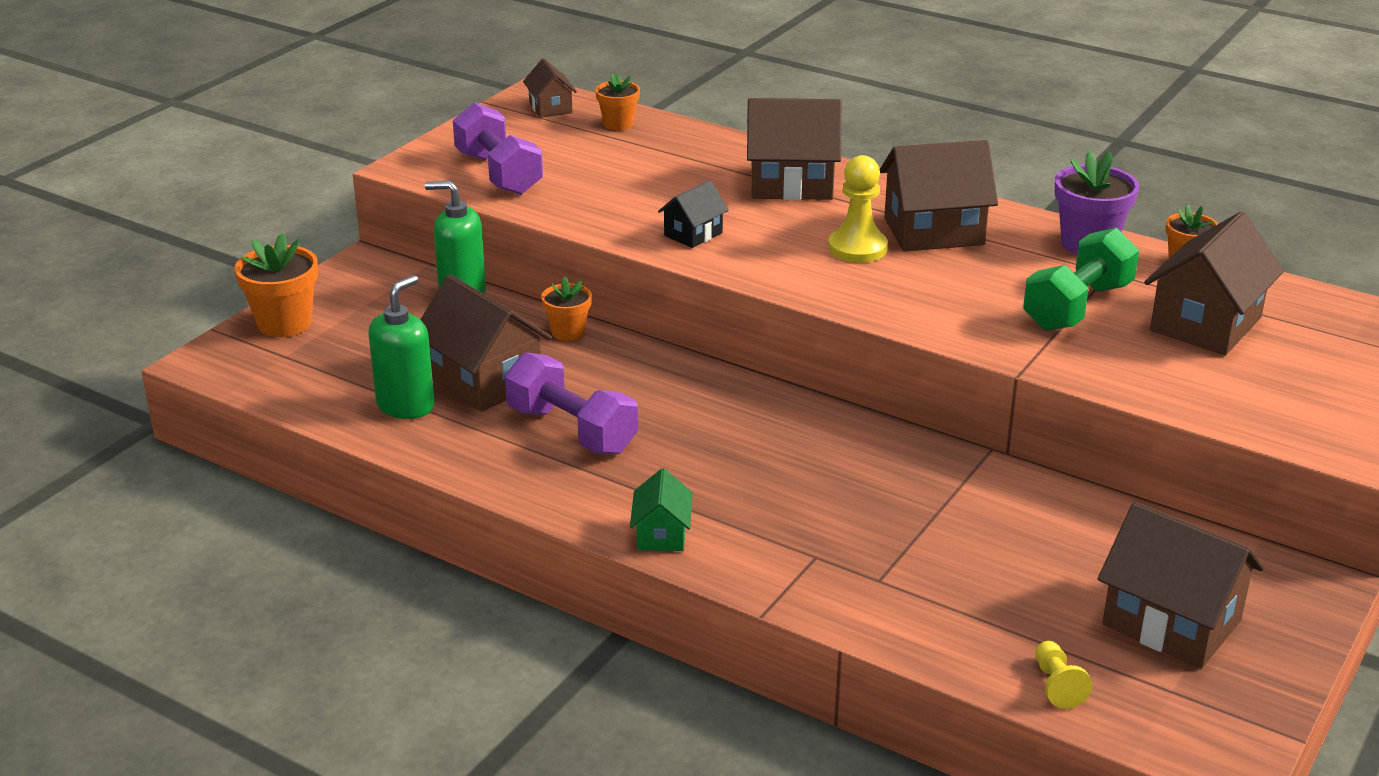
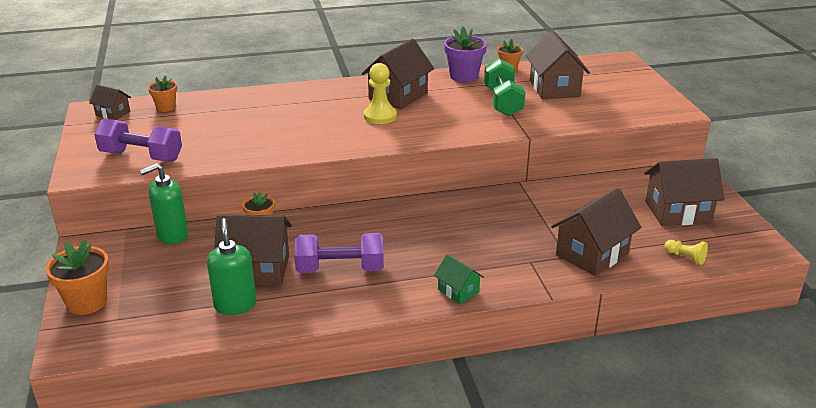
camera: 45 degrees left, 0 degrees up
black house [658,180,729,248] -> none
brown house [747,98,841,200] -> brown house moved to [551,188,641,276]

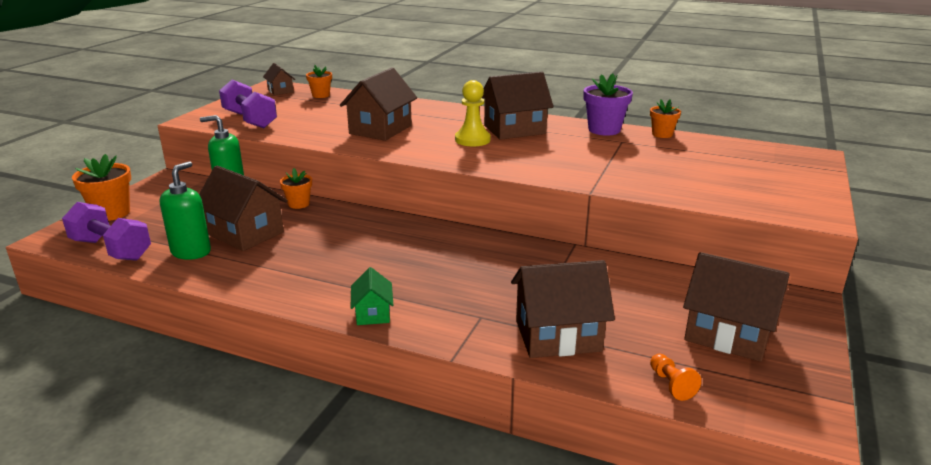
camera: 35 degrees right, 5 degrees down
purple dumbbell [294,233,384,273] -> purple dumbbell moved to [62,202,151,261]
green dumbbell [484,58,525,116] -> none
brown house [526,31,590,99] -> brown house moved to [340,67,417,141]
yellow pawn [664,240,708,265] -> orange pawn [650,354,701,401]

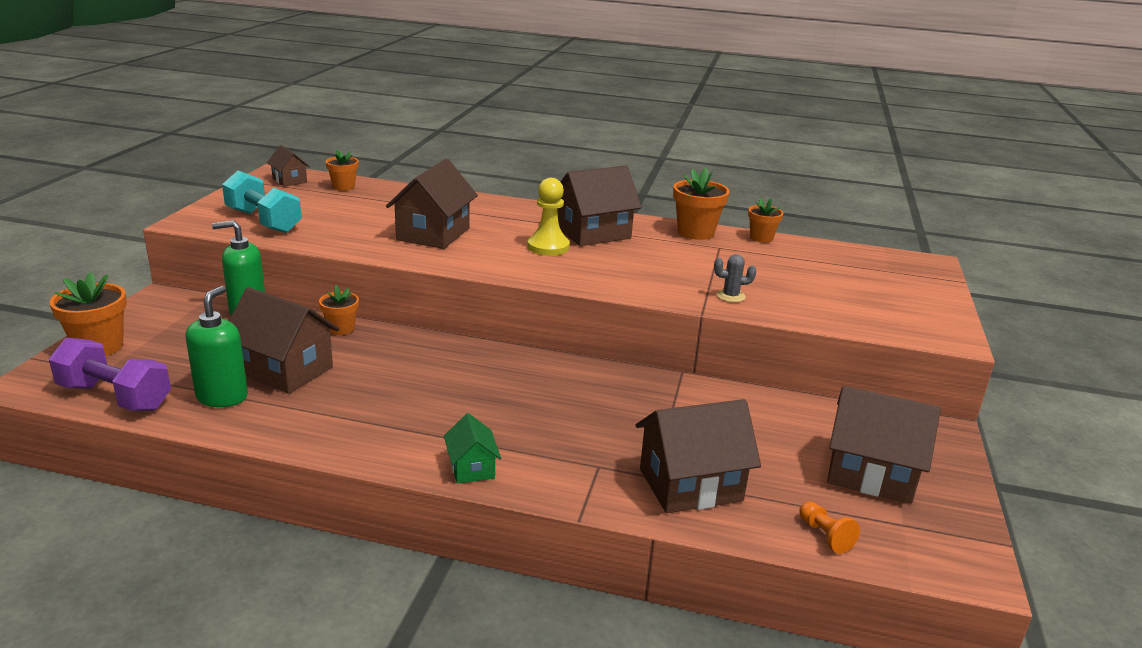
camera: 10 degrees left, 0 degrees up
purple dumbbell [219,80,277,128] -> turquoise dumbbell [222,170,302,233]
purple flower pot [584,74,633,136] -> orange flower pot [673,168,730,240]
none -> grey cactus [714,254,756,302]

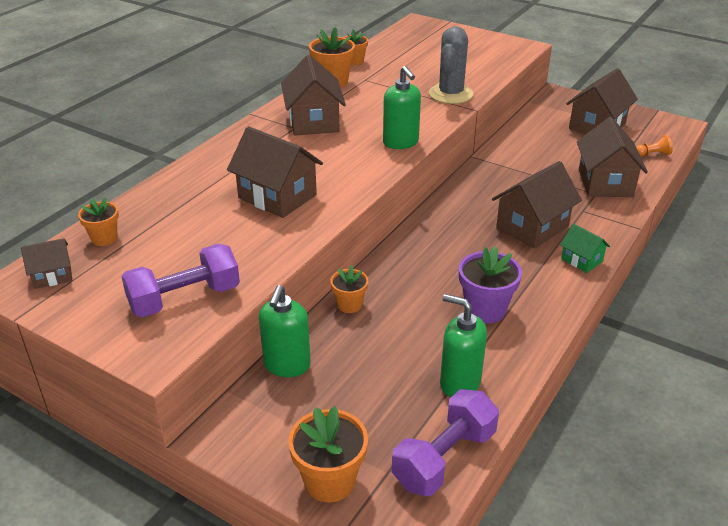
camera: 70 degrees left, 10 degrees up
turquoise dumbbell [222,170,302,233] -> purple dumbbell [121,244,240,317]
brown house [229,287,339,394] -> brown house moved to [492,161,582,249]
green house [444,413,501,484] -> green house turned 45 degrees clockwise [560,224,610,273]
yellow pawn [527,178,570,256] -> none
grey cactus [714,254,756,302] -> grey cactus [429,26,473,104], size x2.11
none -> green soap dispenser [383,66,421,149]
none -> purple flower pot [459,246,522,324]

